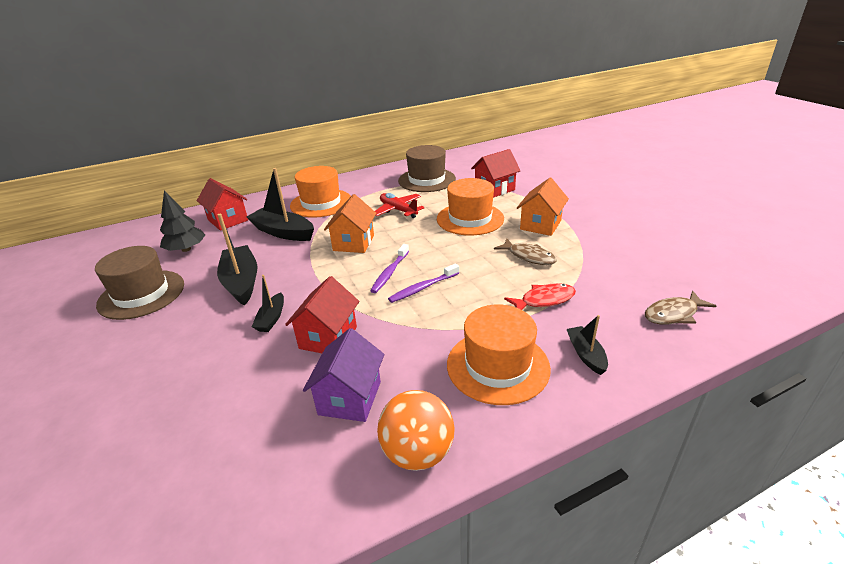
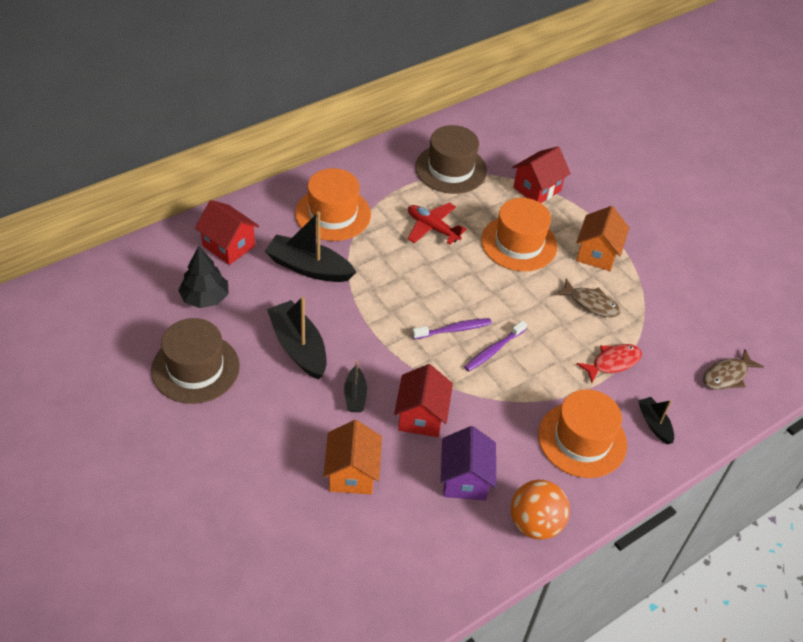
camera: 15 degrees left, 15 degrees up
orange house [324,194,376,253] -> orange house moved to [323,420,382,494]
purple toothbrush [370,244,409,293] -> purple toothbrush turned 120 degrees counterclockwise [412,318,492,339]

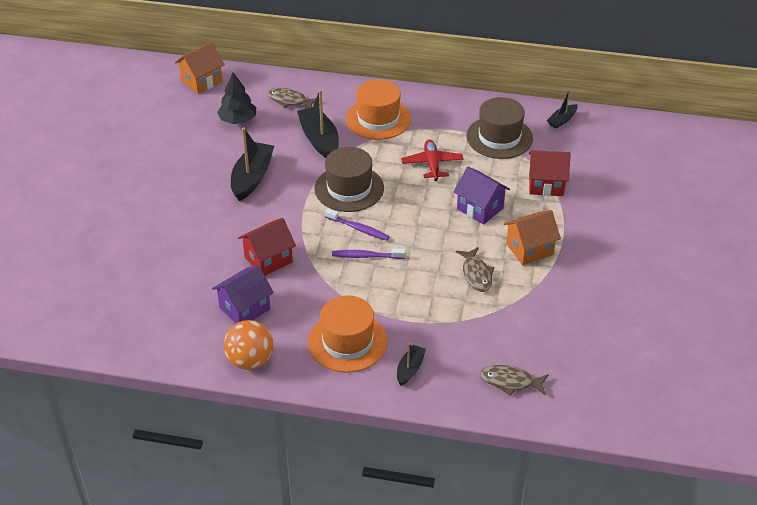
camera: 50 degrees right, 5 degrees down
brown hat [151,318,240,404] -> brown hat moved to [314,147,384,212]
red house [195,200,259,265] -> brown fish [267,88,316,108]
orange house [323,420,382,494] -> orange house moved to [175,42,225,94]
black boat [344,361,367,412] -> black boat moved to [547,89,578,128]
orange hat [481,198,557,271] -> purple house [453,167,510,225]
red fish [577,344,642,383] -> none

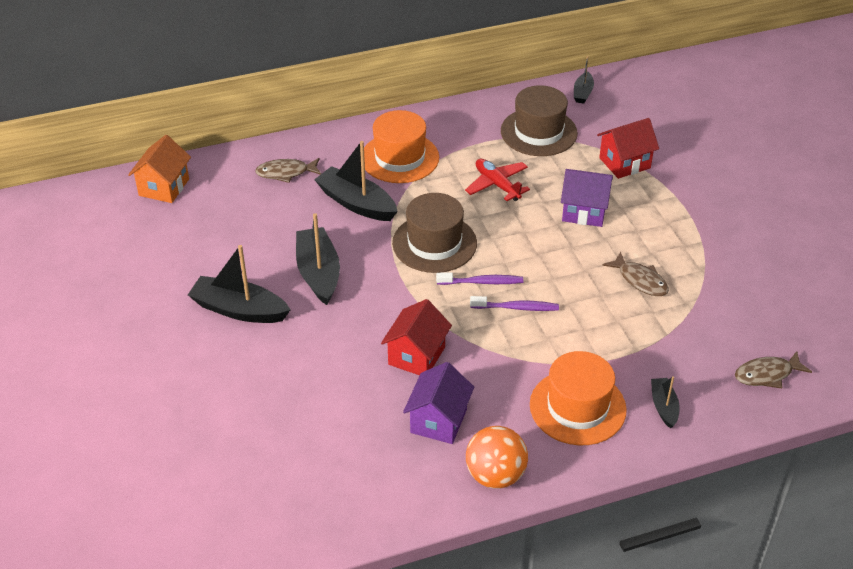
camera: 30 degrees left, 0 degrees up
black tree [217,72,256,124] -> none
purple toothbrush [332,249,406,259] -> purple toothbrush turned 150 degrees counterclockwise [470,296,559,311]
orange house [504,210,561,265] -> none
none -> black boat [188,245,290,323]

